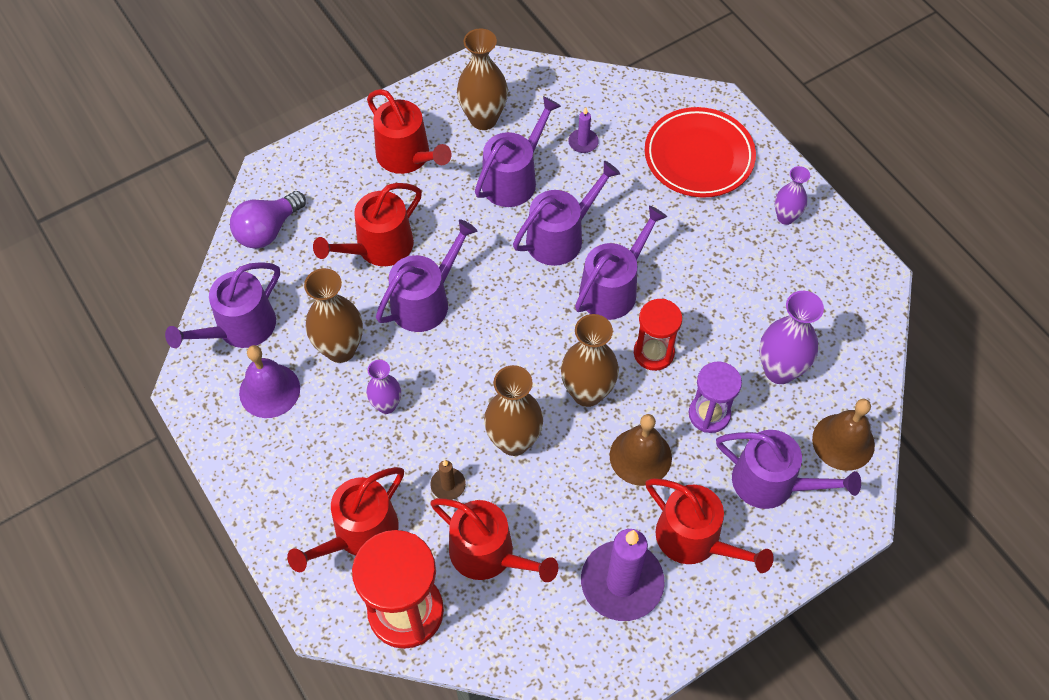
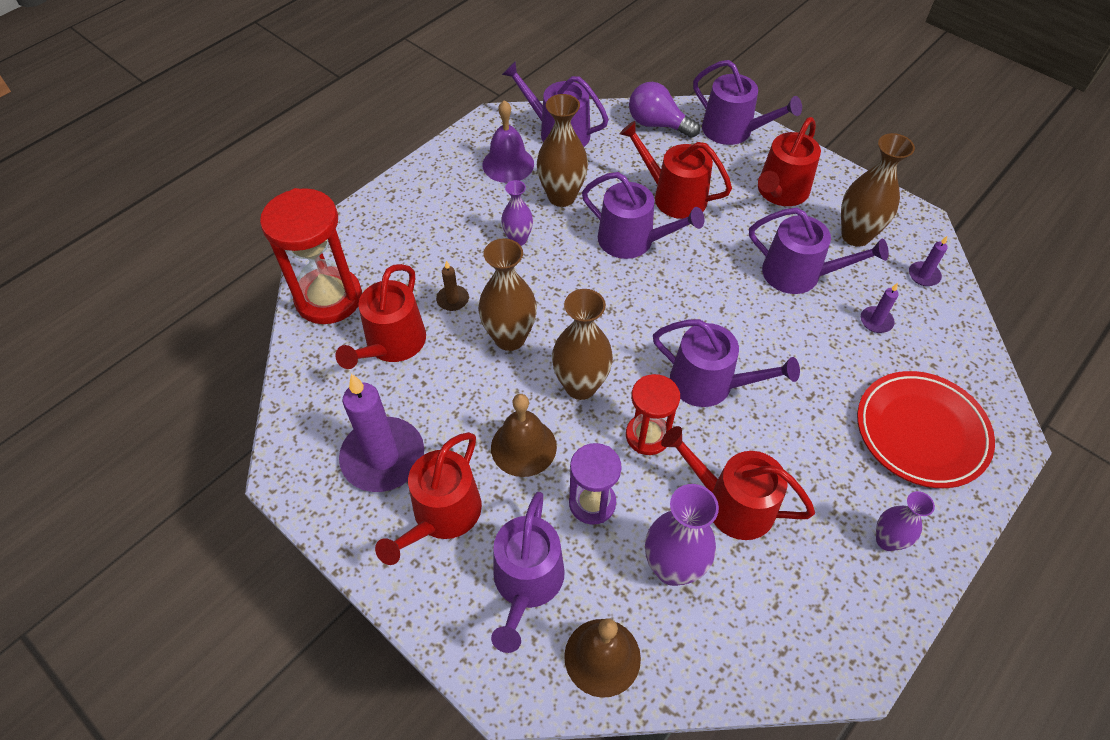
camera: 75 degrees right, 5 degrees down
red watering can [287,467,404,572] -> red watering can moved to [661,426,815,540]
purple watering can [513,161,620,266] -> purple watering can moved to [693,60,802,145]
none -> purple candle [909,236,948,286]

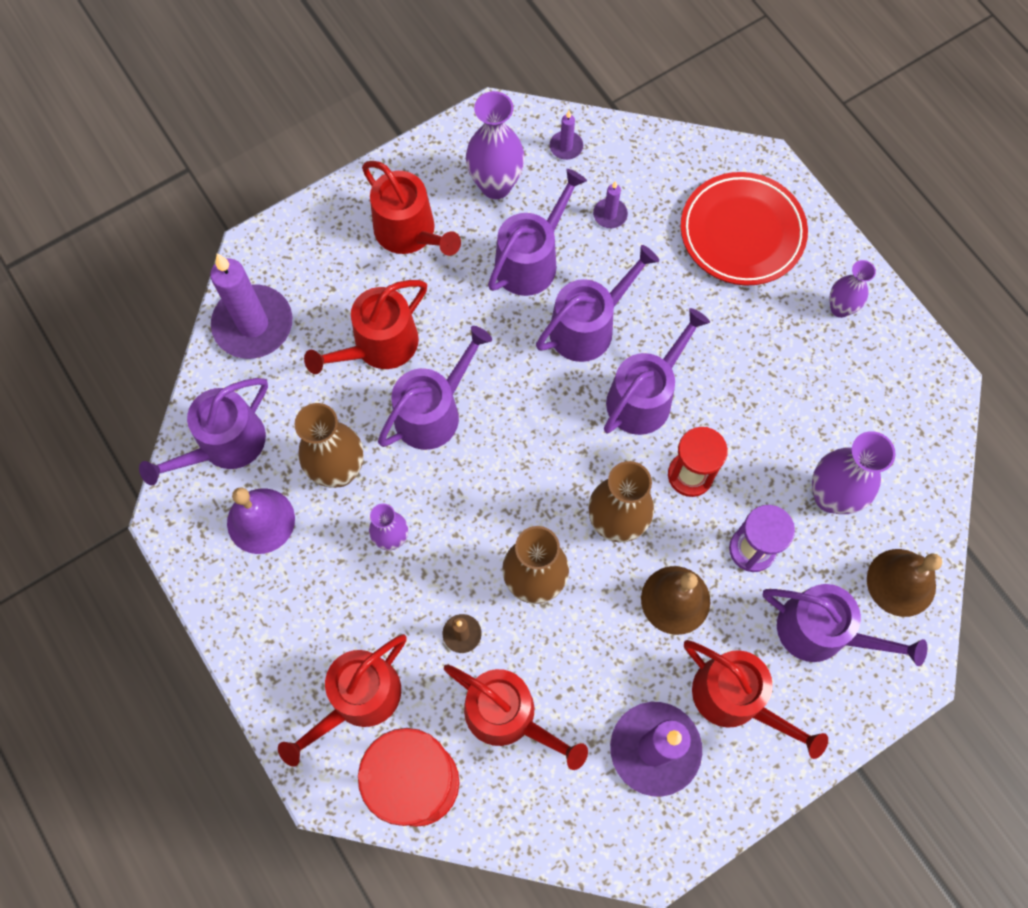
camera: 75 degrees left, 15 degrees up
purple light bulb [629,82,700,138] -> purple candle [210,254,292,359]
red watering can [661,426,815,540] -> red watering can moved to [278,634,407,766]
purple watering can [693,60,802,145] -> purple watering can moved to [536,245,659,362]
brown vase [841,133,915,247] -> purple vase [466,91,525,199]

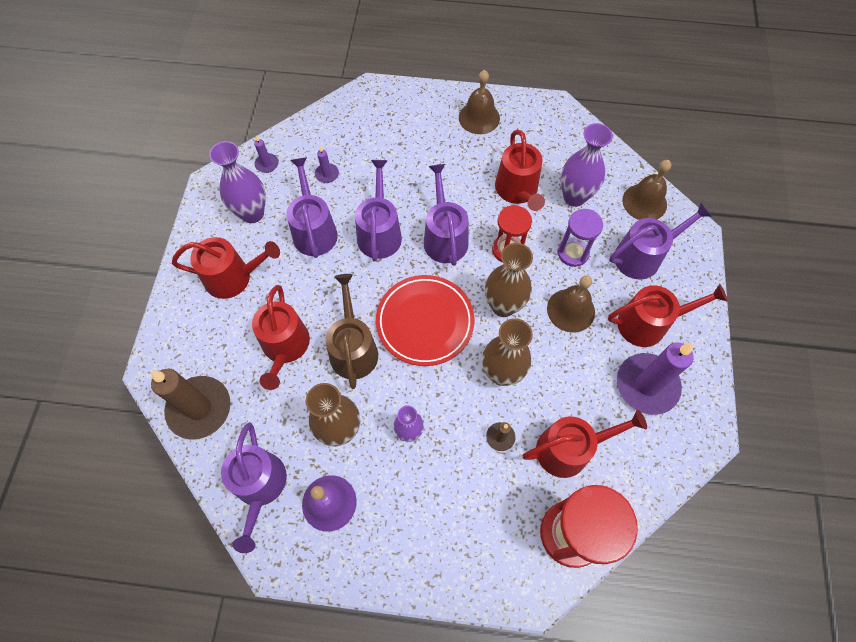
camera: 50 degrees left, 5 degrees down
purple candle [210,254,292,359] -> brown candle [151,369,231,439]
red watering can [278,634,407,766] -> red watering can moved to [495,130,545,211]
purple watering can [378,326,492,450] -> brown watering can [325,274,378,389]
red plate [681,172,808,286] -> red plate moved to [376,275,474,366]
purple vase [830,260,876,318] -> brown bell [459,70,500,134]

